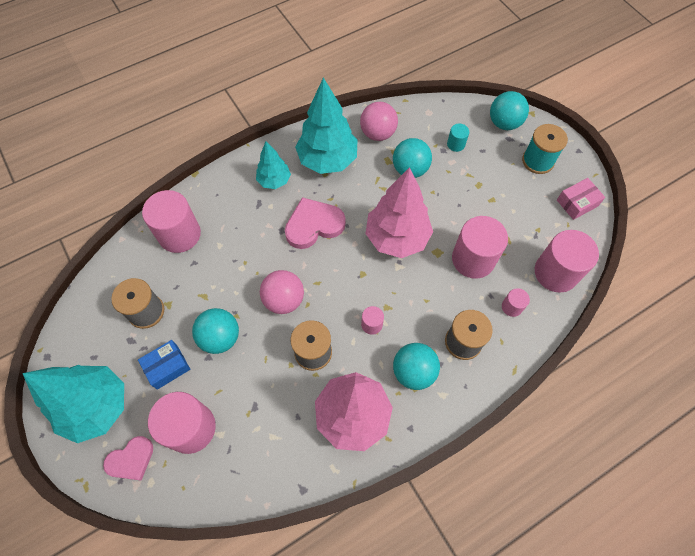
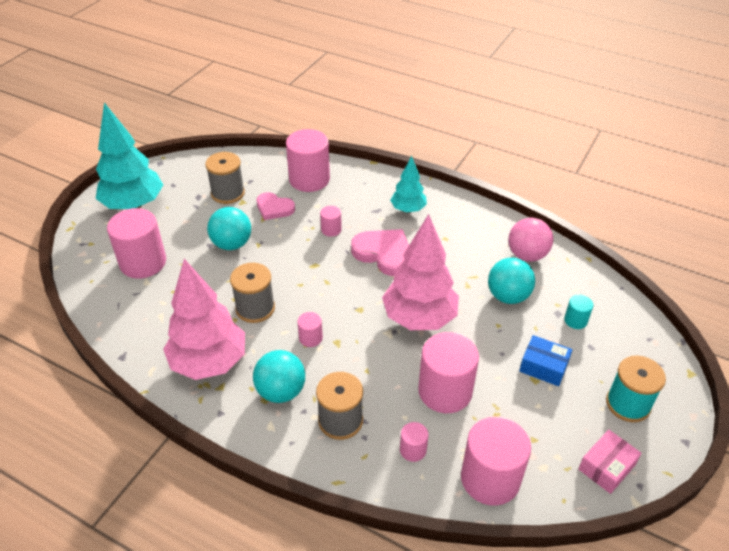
camera: 60 degrees right, 20 degrees down
pink heart [103,436,153,481] -> pink heart moved to [257,192,295,220]
blue box [138,340,190,390] -> blue box moved to [519,335,572,386]
pink ball [260,270,304,314] -> none
turquoise tree [295,77,357,174] -> none
turquoise ball [490,91,529,130] -> none
pink box [557,178,605,220] -> pink box turned 75 degrees counterclockwise [578,430,642,494]
none -> pink cylinder [320,206,342,237]

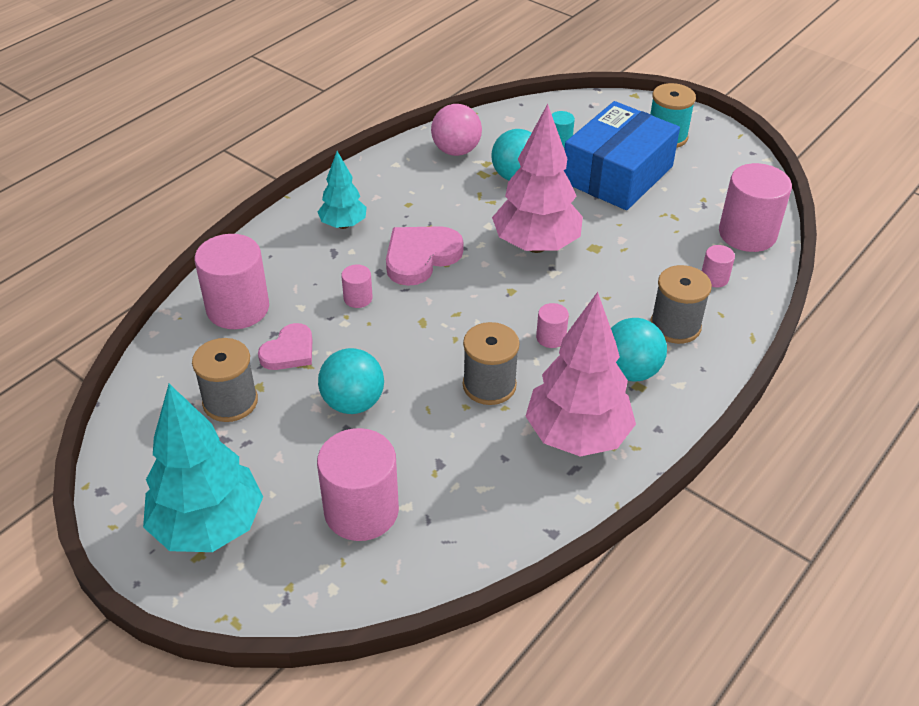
camera: 80 degrees left, 0 degrees up
pink cylinder [418,332,479,413] -> none
blue box [519,335,572,386] -> blue box [564,101,680,210], size x2.18
pink box [578,430,642,494] -> none

